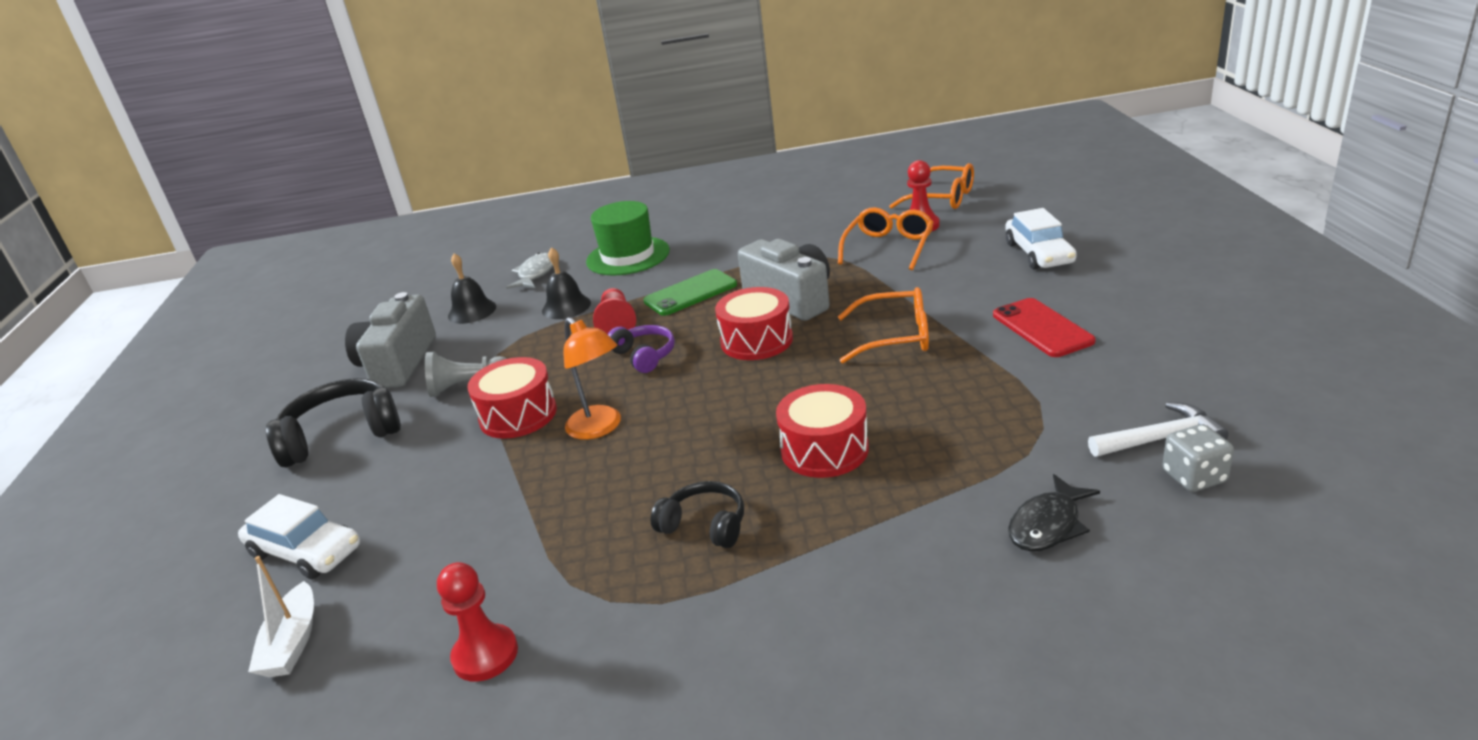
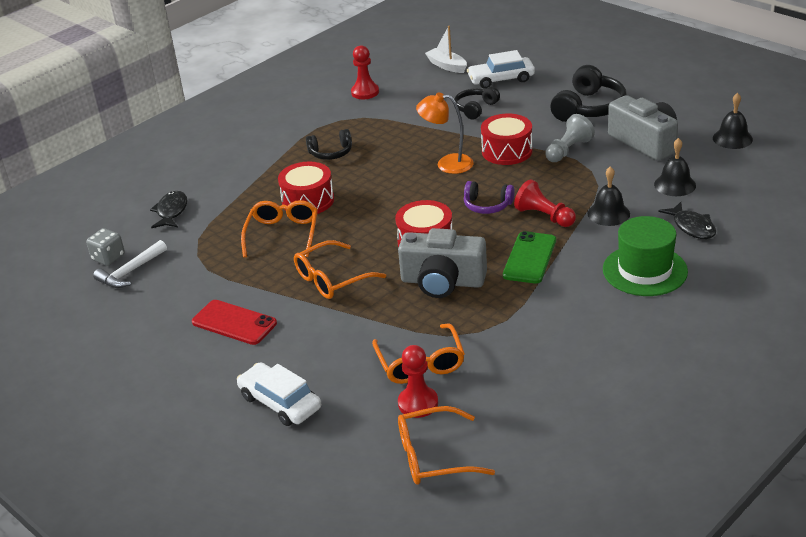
camera: 140 degrees right, 5 degrees up
grey fish [506,253,553,289] -> black fish [658,202,716,239]
none -> orange glasses [241,200,318,258]
none -> black headphones [454,87,500,120]
none -> black bell [713,93,753,149]

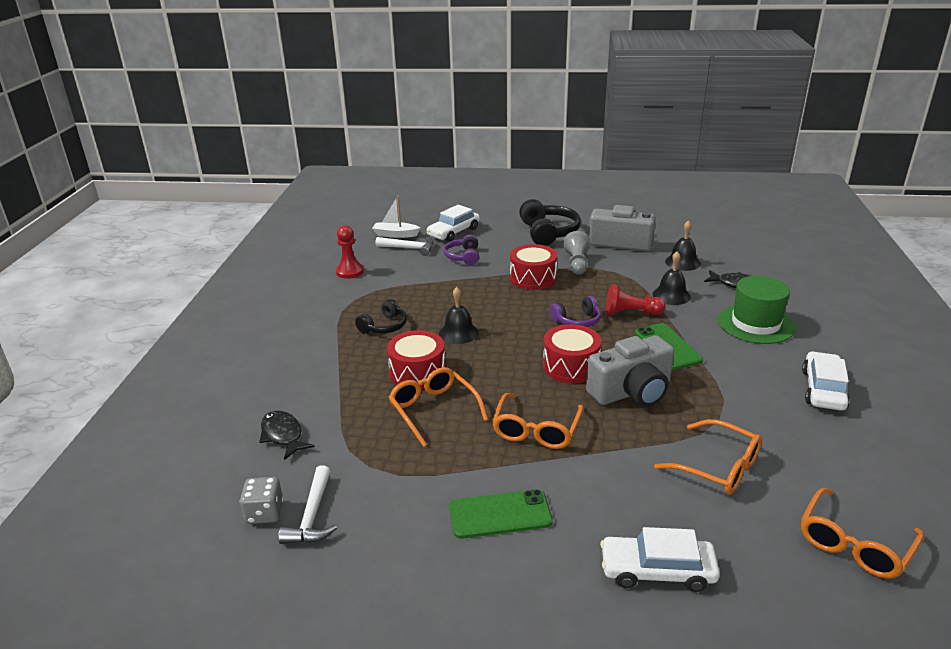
camera: 40 degrees left, 5 degrees down
red phone [192,300,277,345] -> green phone [449,489,553,539]
red pawn [398,345,438,418] -> none
orange lamp [416,92,474,174] -> none
black headphones [454,87,500,120] -> purple headphones [443,235,479,265]
black bell [713,93,753,149] -> black bell moved to [439,287,479,344]
none -> white hammer [376,237,434,256]
none -> white car [802,351,850,411]

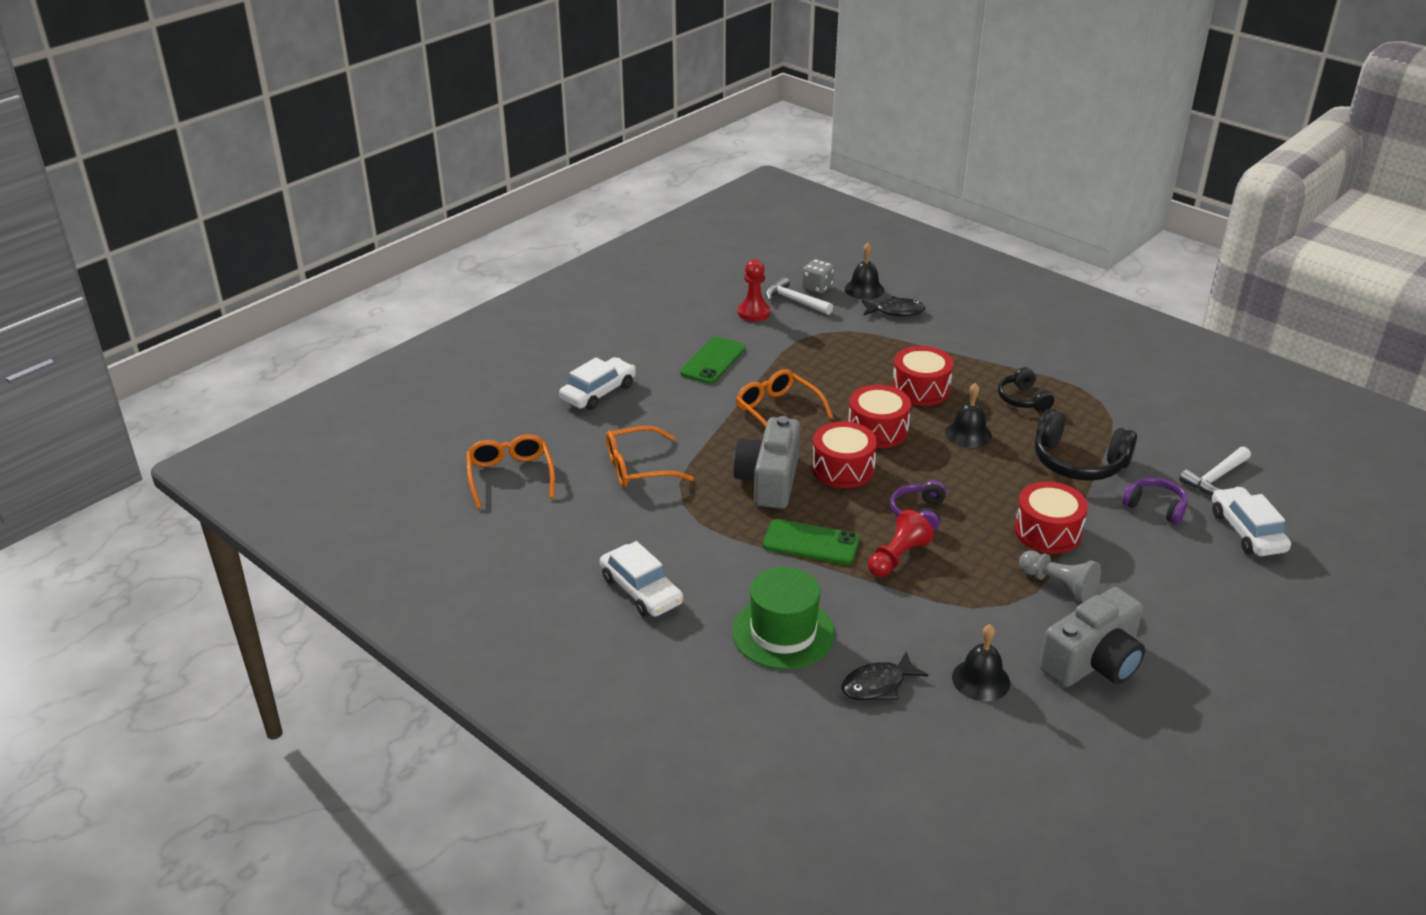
camera: 125 degrees right, 5 degrees up
red pawn [336,225,364,279] -> red pawn moved to [738,259,770,321]
white boat [372,196,421,238] -> none
orange glasses [388,367,488,447] -> none
black headphones [519,199,581,246] -> black headphones moved to [1035,409,1137,481]
black bell [652,251,691,305] -> black bell moved to [845,243,884,300]
none -> red drum [848,385,911,448]

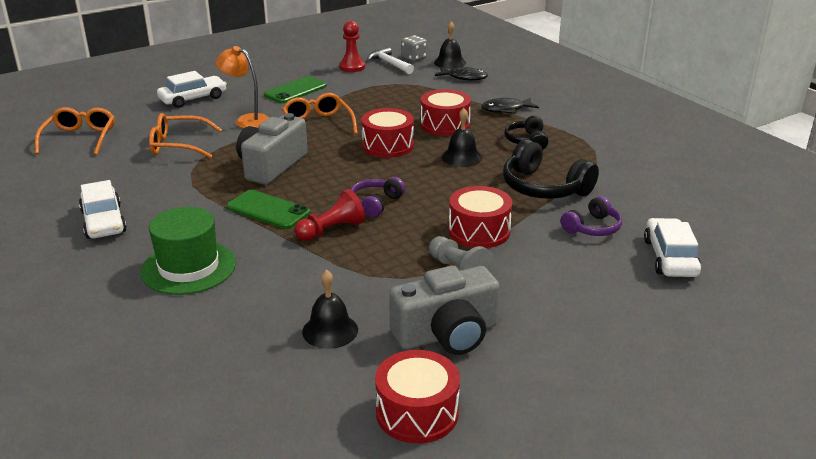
camera: 15 degrees right, 5 degrees down
red drum [812,421,877,488] -> red drum moved to [375,350,460,444]
black fish [841,652,928,701] -> black fish moved to [481,98,539,114]
purple headphones [1122,478,1188,524] -> purple headphones turned 90 degrees clockwise [561,196,622,236]
white hammer [1179,447,1251,495] -> none
none -> orange lamp [215,46,269,128]

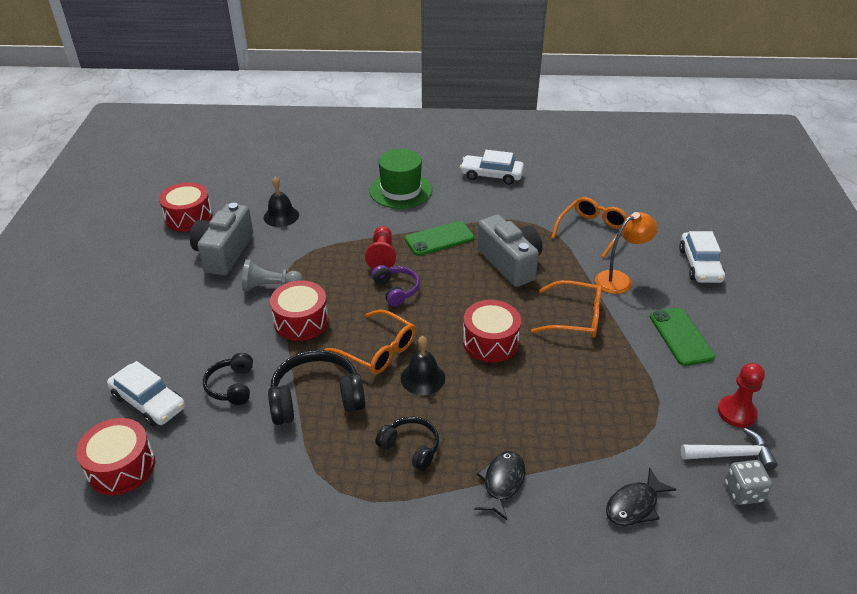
camera: 125 degrees right, 10 degrees up
orange glasses [35,107,114,155] -> orange glasses moved to [325,310,416,374]
red drum [421,89,471,136] -> red drum moved to [76,418,155,495]
black bell [434,21,466,69] -> none
purple headphones [561,196,622,236] -> black headphones [203,353,253,405]

